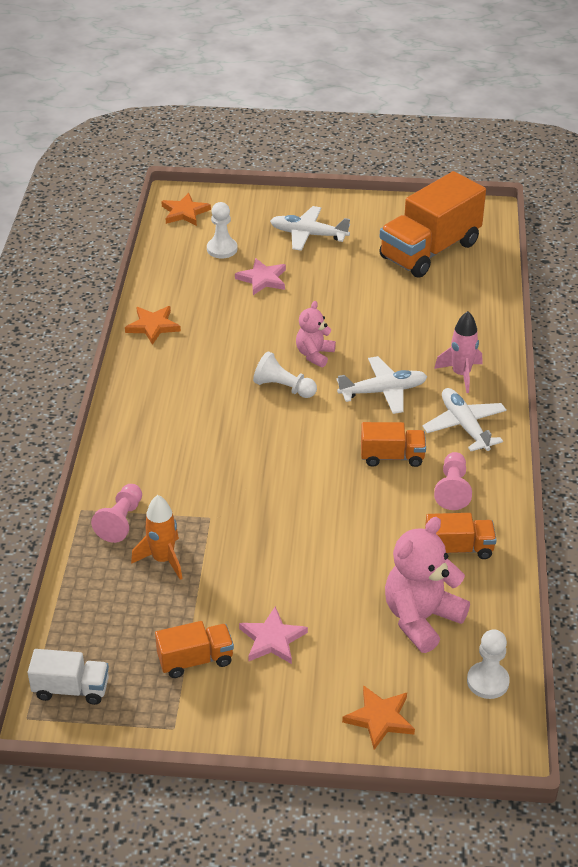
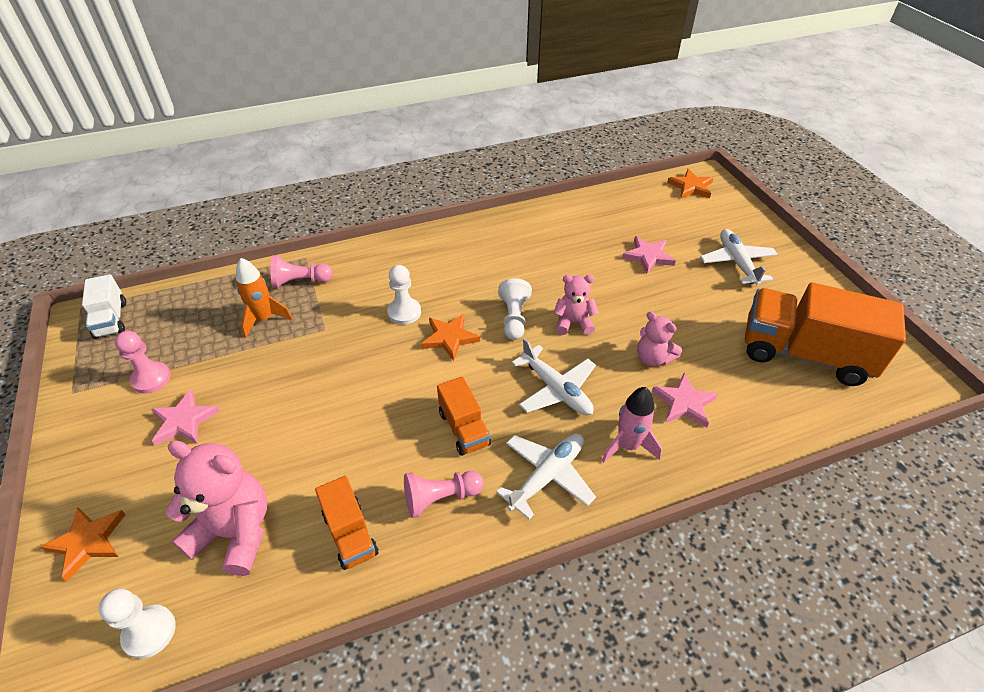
camera: 65 degrees right, 5 degrees up
orange star [125,306,181,345] -> orange star moved to [421,314,480,361]
orange truck [155,621,234,678] -> pink pawn [115,331,171,394]
white pawn [207,202,237,259] -> white pawn moved to [387,265,421,325]
none -> pink teddy bear [637,311,682,366]
none -> pink star [652,373,718,428]

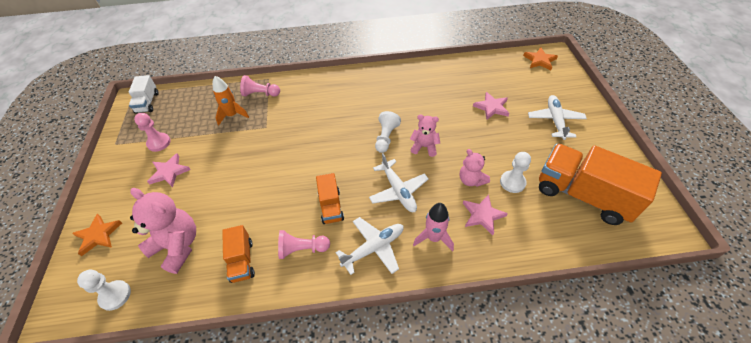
camera: 15 degrees right, 5 degrees up
white pawn [387,265,421,325] -> white pawn moved to [500,152,531,193]
orange star [421,314,480,361] -> none

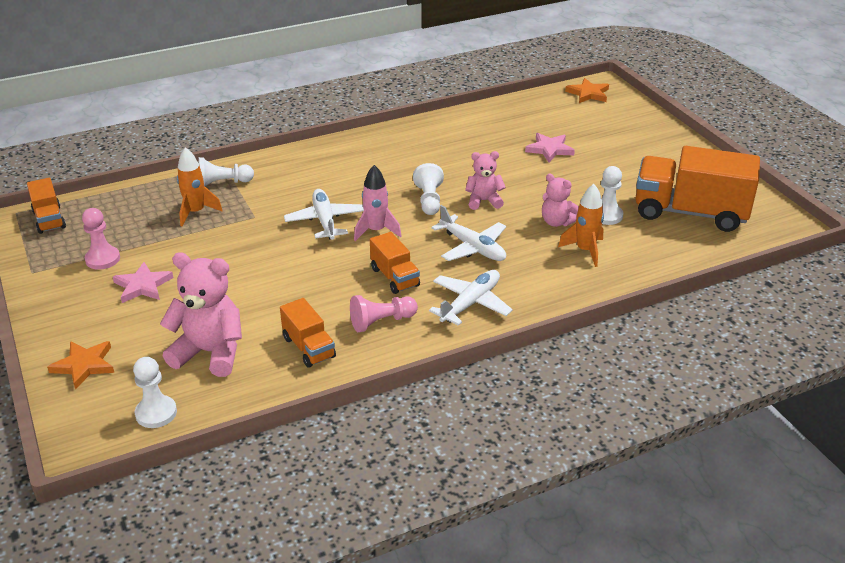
camera: 20 degrees left, 15 degrees down
white truck [129,75,159,114] -> orange truck [27,178,66,234]
pink pawn [240,75,280,96] -> white pawn [198,157,254,186]
pink rocket [413,203,454,252] -> pink rocket moved to [354,165,401,241]
pink star [463,194,508,235] -> orange rocket [558,184,604,267]
white plane [528,95,587,140] -> white plane moved to [284,189,364,240]

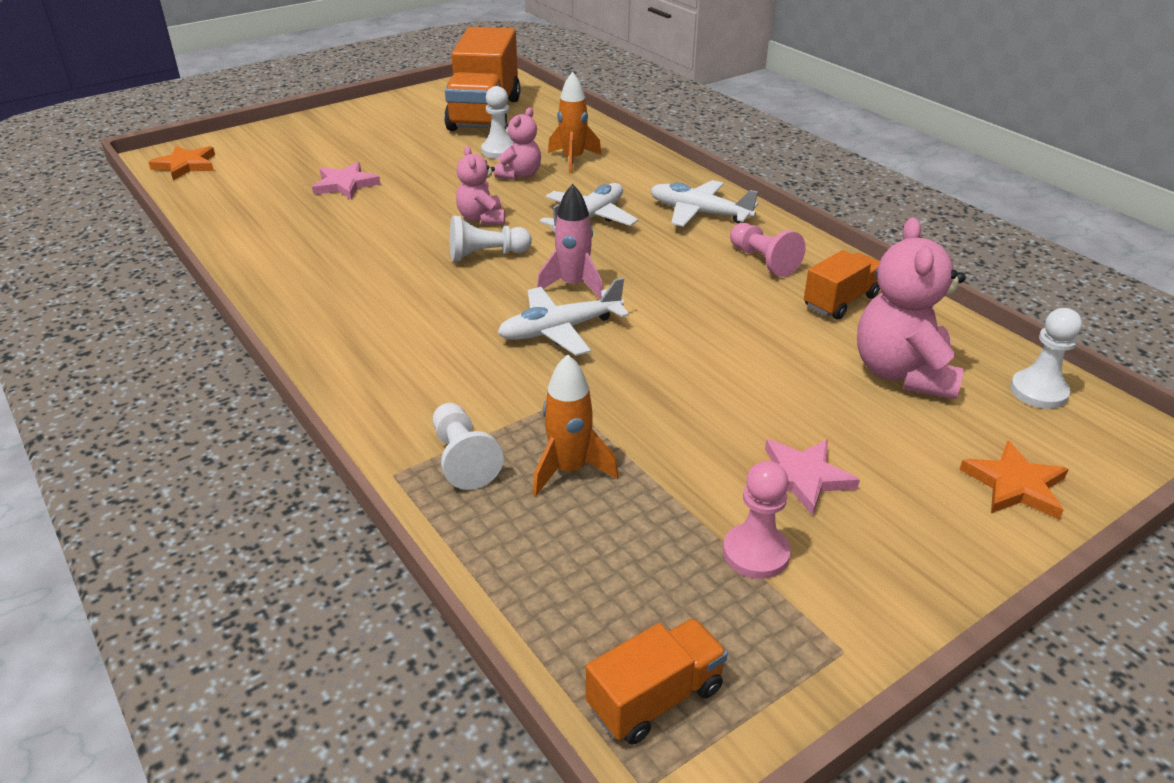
camera: 100 degrees left, 0 degrees up
orange truck [370,232,420,294] -> none

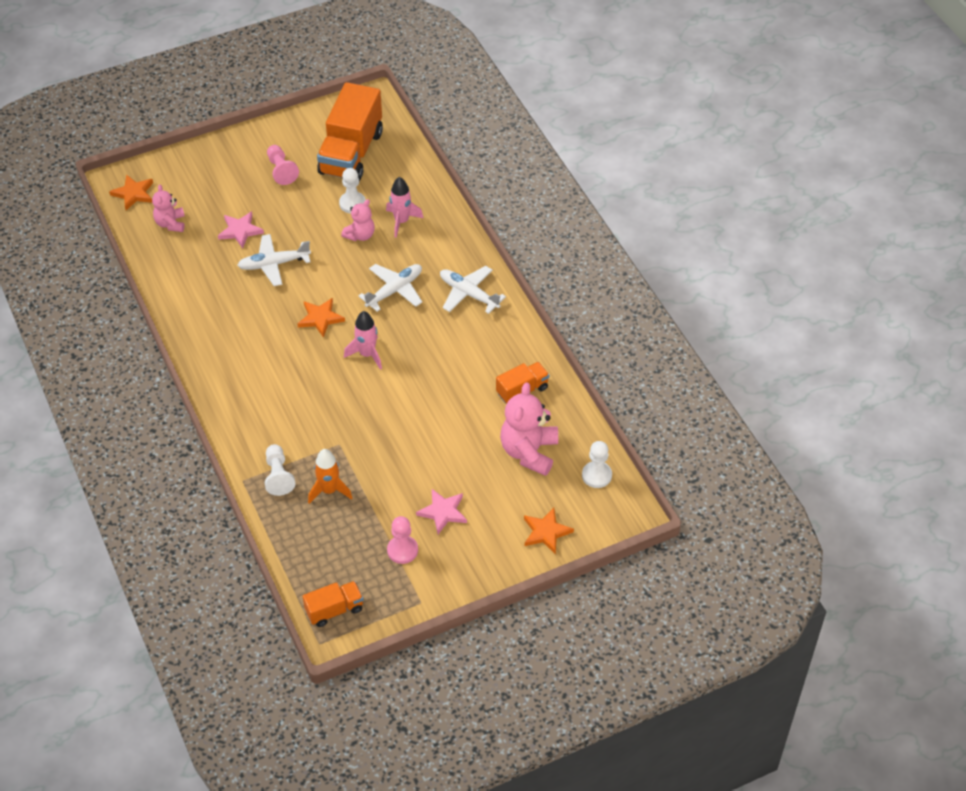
camera: 10 degrees right, 15 degrees up
white pawn [450,216,532,261] -> orange star [297,298,345,338]
pink teddy bear [456,146,505,225] -> pink teddy bear moved to [152,185,185,232]
white plane [497,277,629,356] -> white plane moved to [237,234,311,286]
orange rocket [548,72,602,173] -> pink rocket [386,177,423,238]
pink pawn [730,223,806,277] -> pink pawn moved to [267,145,299,185]

